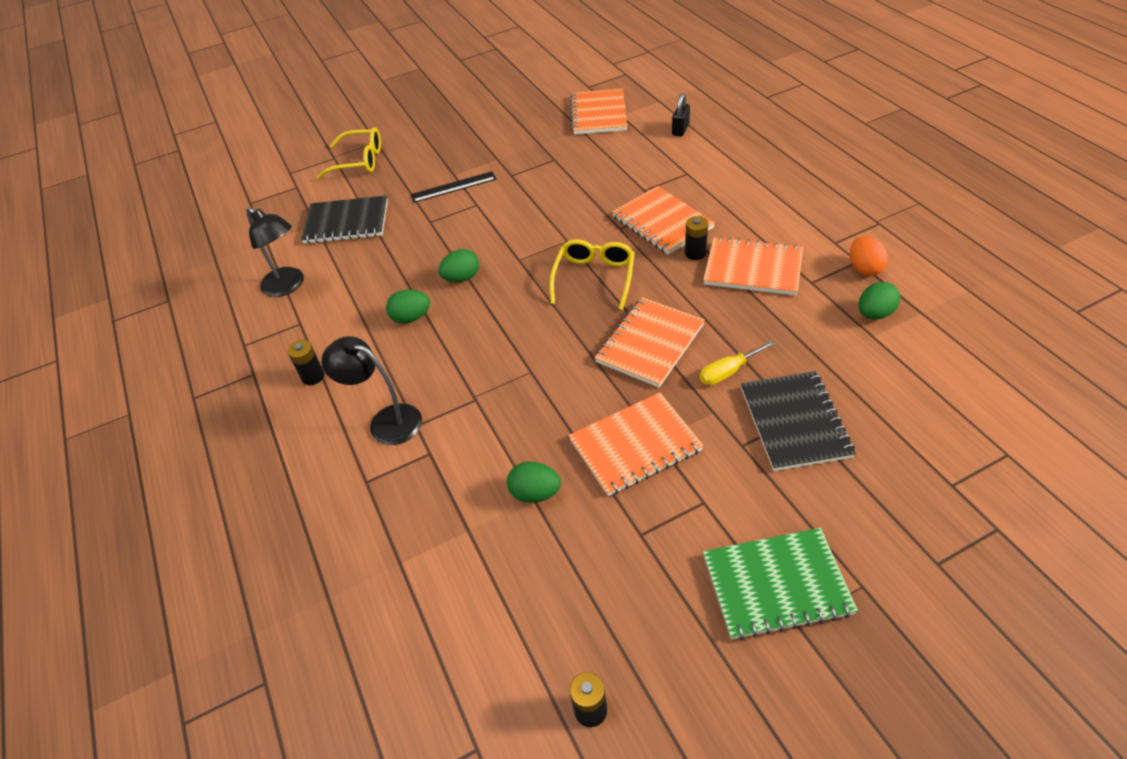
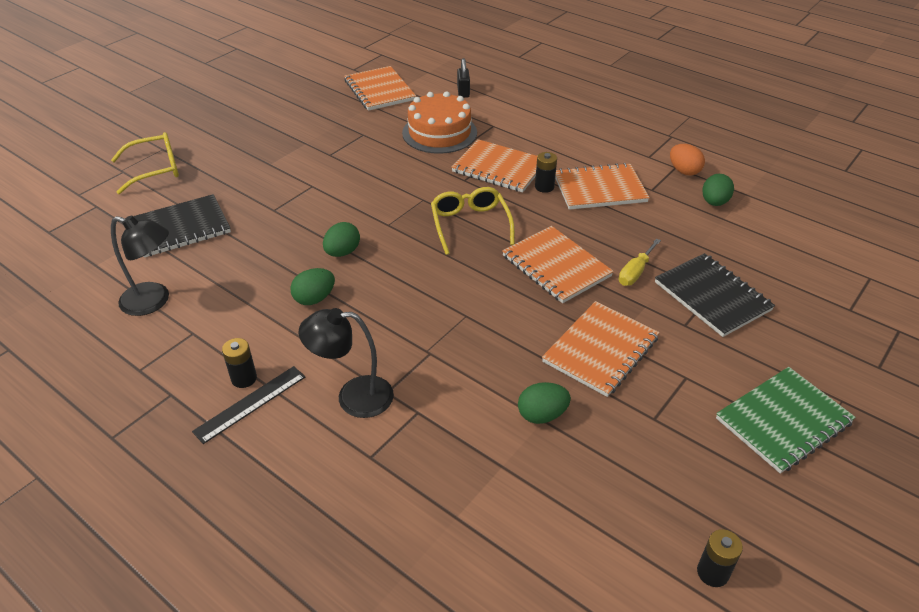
camera: 30 degrees left, 5 degrees down
black ruler [410,171,496,203] -> black ruler moved to [192,366,306,444]
orange notebook [595,297,705,387] -> orange notebook turned 45 degrees counterclockwise [502,226,614,303]
none -> orange cake [402,91,477,154]

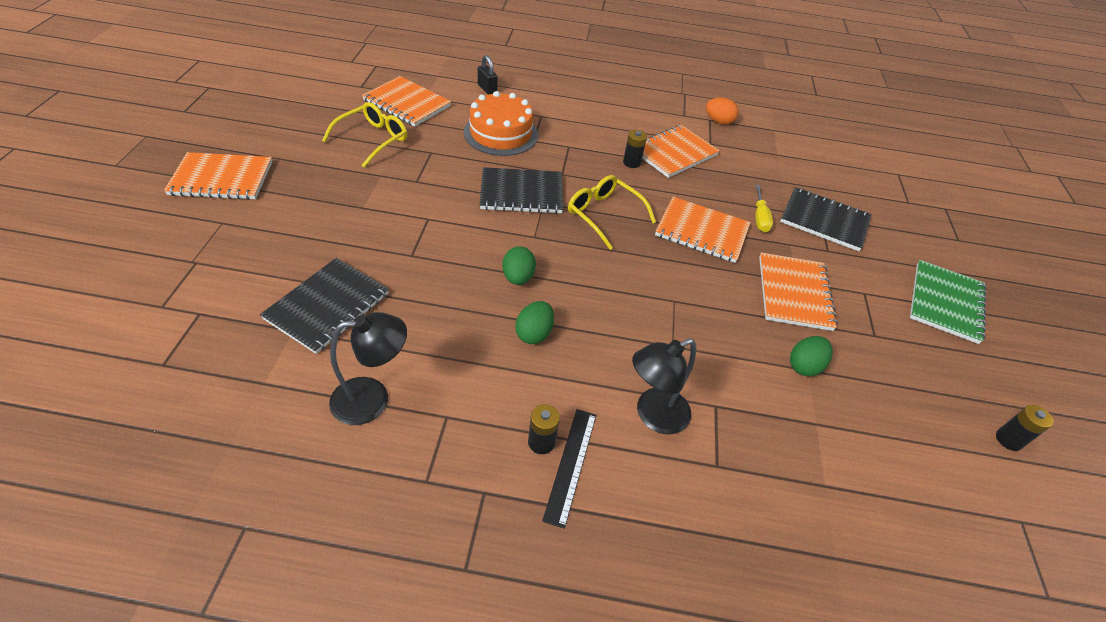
camera: 35 degrees left, 5 degrees up
yellow glasses [111,132,179,194] -> yellow glasses moved to [322,102,407,168]
orange notebook [451,139,537,193] -> orange notebook moved to [164,152,272,200]
green egg [702,174,734,206] -> none
none -> black notebook [480,167,563,214]

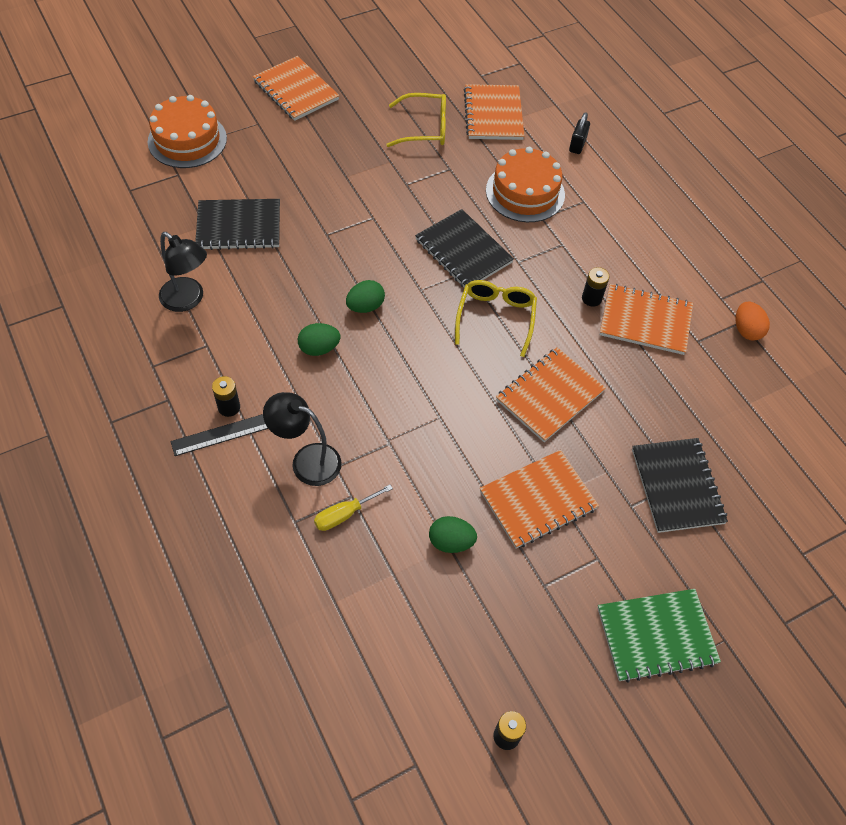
camera: 55 degrees right, 10 degrees up
orange notebook [655,197,750,263] -> orange notebook turned 60 degrees clockwise [496,347,606,442]
yellow screwdriver [755,185,773,232] -> yellow screwdriver moved to [314,484,393,531]
none -> orange cake [148,95,227,168]

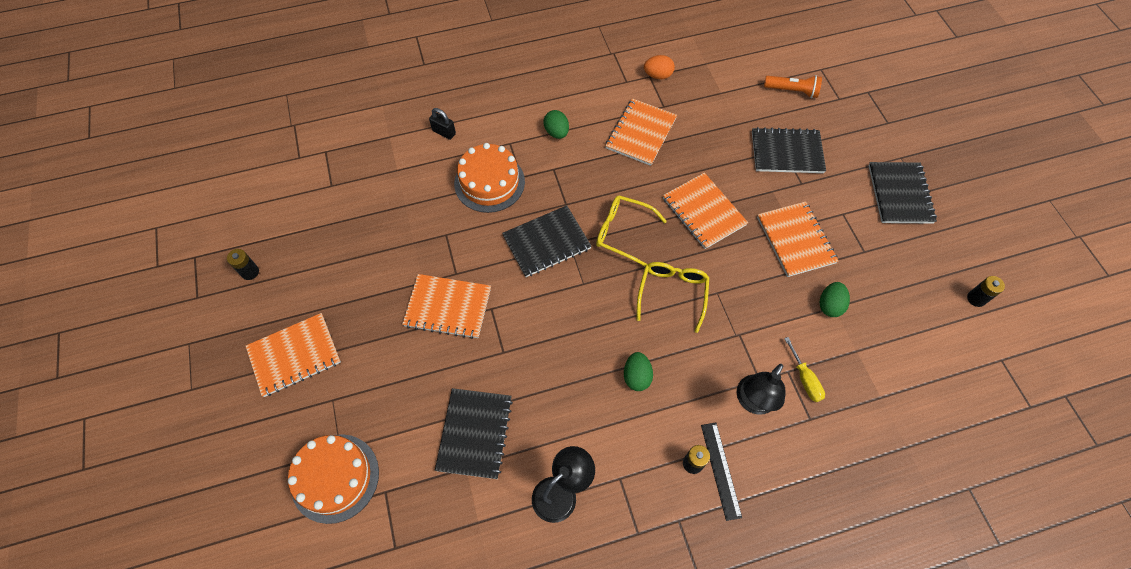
camera: 75 degrees left, 5 degrees up
green egg [346,280,385,313] -> green egg moved to [543,110,569,139]
yellow glasses [386,93,446,147] -> yellow glasses moved to [637,262,709,333]
orange notebook [464,84,524,140] -> orange notebook moved to [402,274,491,339]
black battery [582,267,609,307] -> black battery moved to [227,249,259,280]
green notebook [598,589,721,683] -> black notebook [868,162,937,224]
none -> orange flashlight [764,75,822,98]

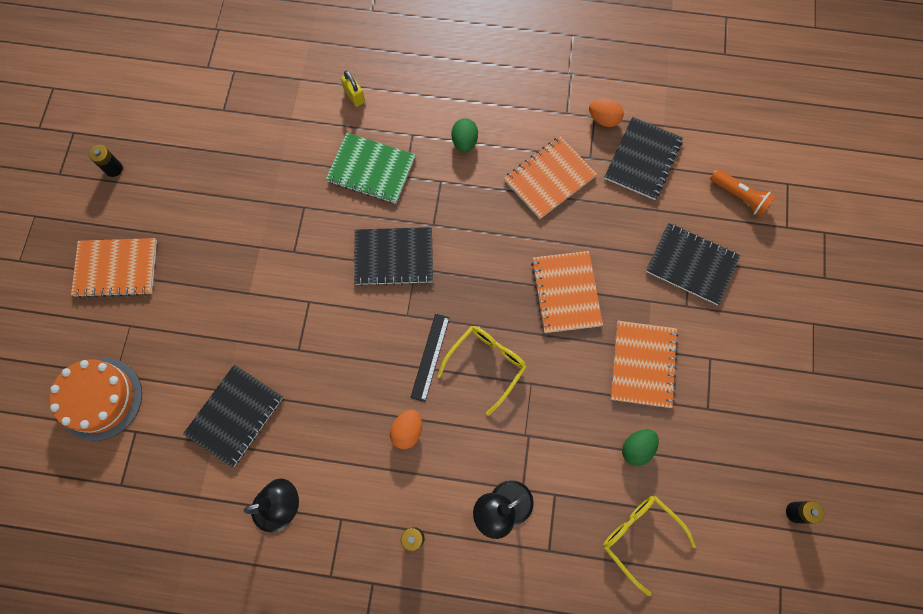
camera: 25 degrees right, 10 degrees up
orange notebook [402,274,491,339] -> none
black padlock [429,108,456,140] -> yellow padlock [341,70,365,107]
orange cake [454,143,525,213] -> green notebook [326,133,415,204]
yellow glasses [596,195,667,266] -> yellow glasses moved to [603,496,696,596]
green egg [624,352,653,391] -> orange egg [390,410,422,449]
black ruler [701,423,742,521] -> black ruler moved to [410,313,450,402]
yellow screwdriver [784,337,825,402] -> none
black notebook [868,162,937,224] -> black notebook moved to [604,117,683,200]

